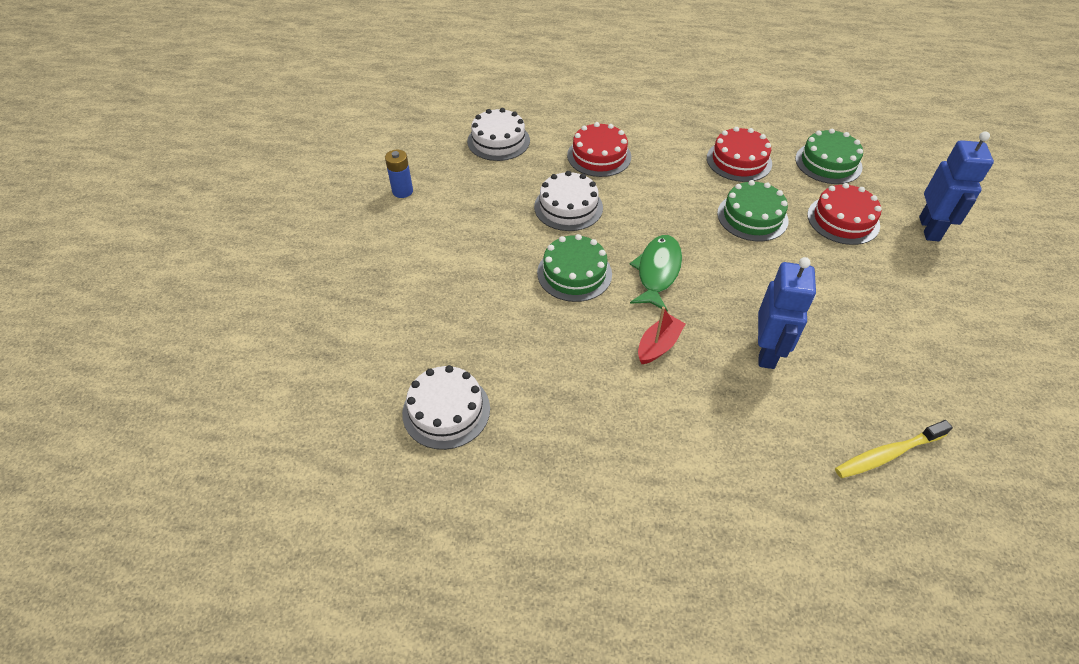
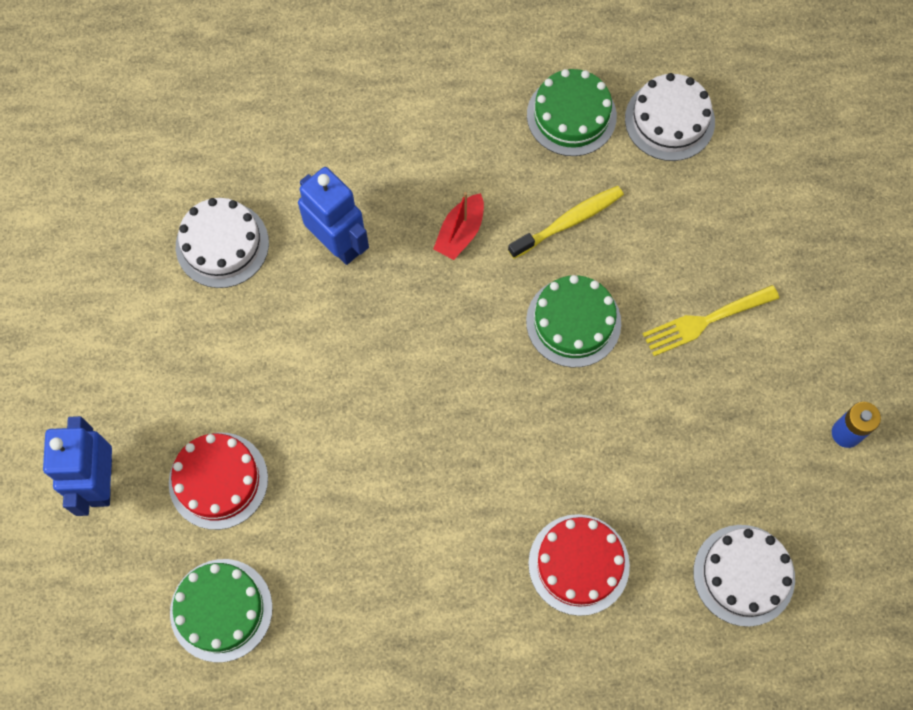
camera: 170 degrees right, 20 degrees up
white cake [534,171,603,231] -> white cake moved to [176,198,269,288]
green fish [630,235,682,312] -> none
red cake [707,127,772,182] -> none
green cake [717,180,788,241] -> green cake moved to [527,69,617,156]
blue robot [758,257,816,369] -> blue robot turned 135 degrees clockwise [298,167,369,265]
yellow toothbrush [835,420,953,478] -> yellow toothbrush moved to [508,186,624,259]
none -> yellow fork [643,285,779,356]

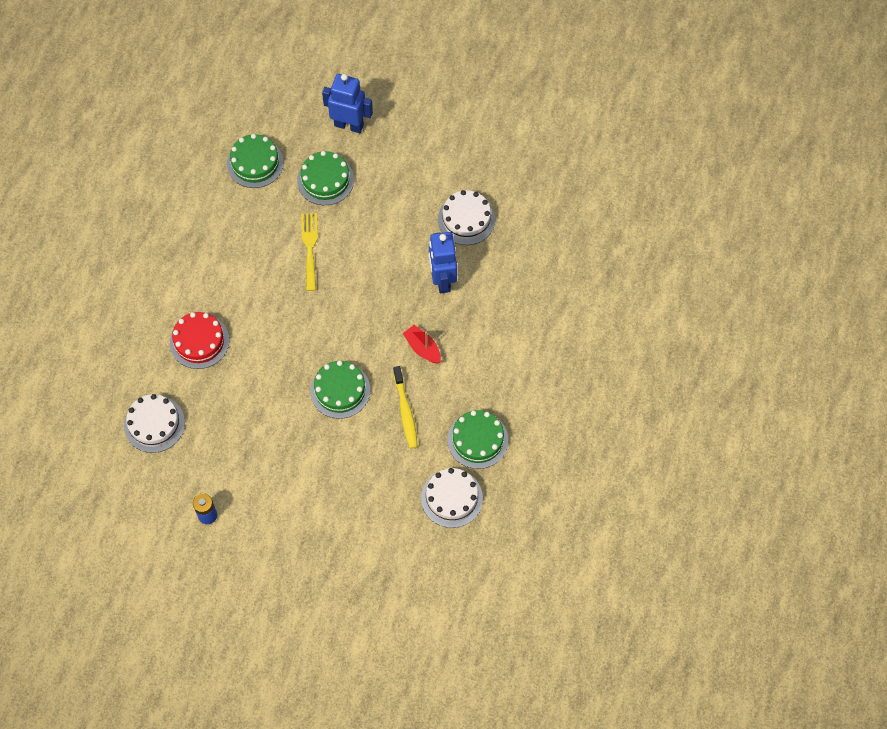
camera: 110 degrees right, 5 degrees down
red cake [169,433,268,530] -> green cake [297,151,354,205]
blue robot [298,167,369,265] -> blue robot turned 105 degrees clockwise [429,232,457,293]
yellow fork [643,285,779,356] -> yellow fork moved to [301,213,318,291]

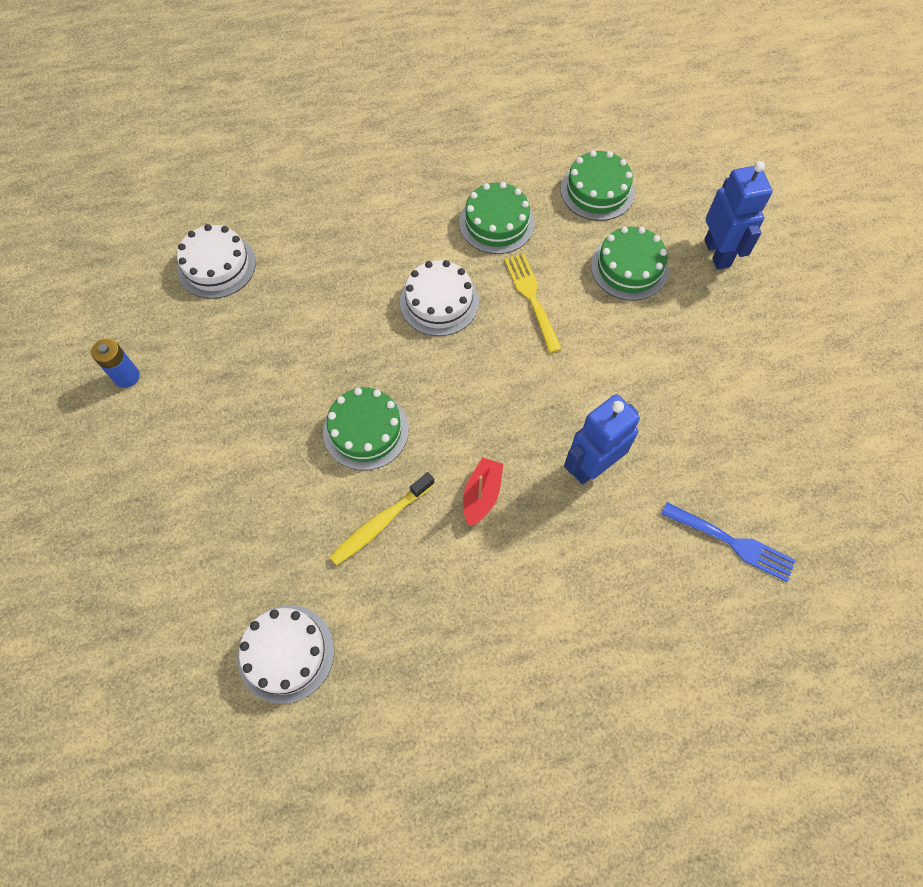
camera: 60 degrees right, 0 degrees up
red cake [170,312,229,369] -> none
yellow fork [301,213,318,291] -> yellow fork turned 75 degrees counterclockwise [504,253,562,353]
white cake [438,190,495,245] -> white cake moved to [400,260,479,336]
green cake [448,410,508,469] -> green cake moved to [459,182,535,254]
none -> blue fork [661,502,796,582]

